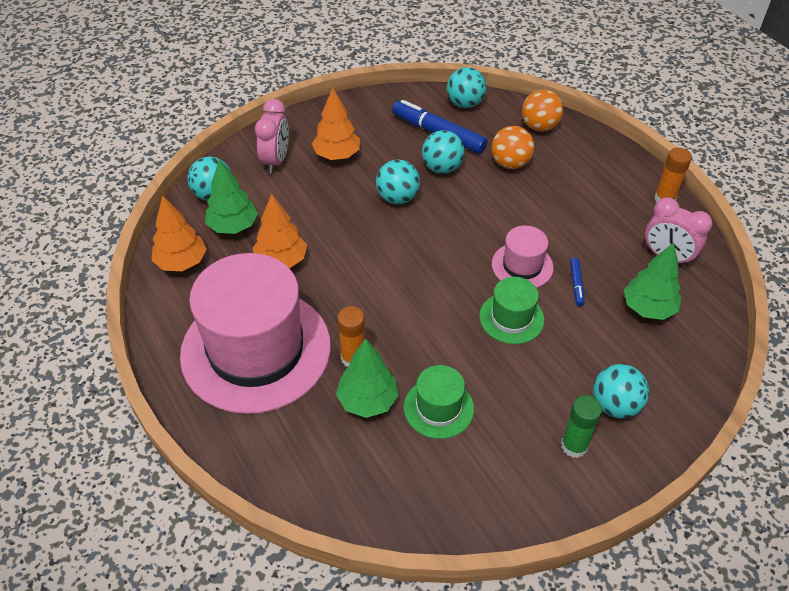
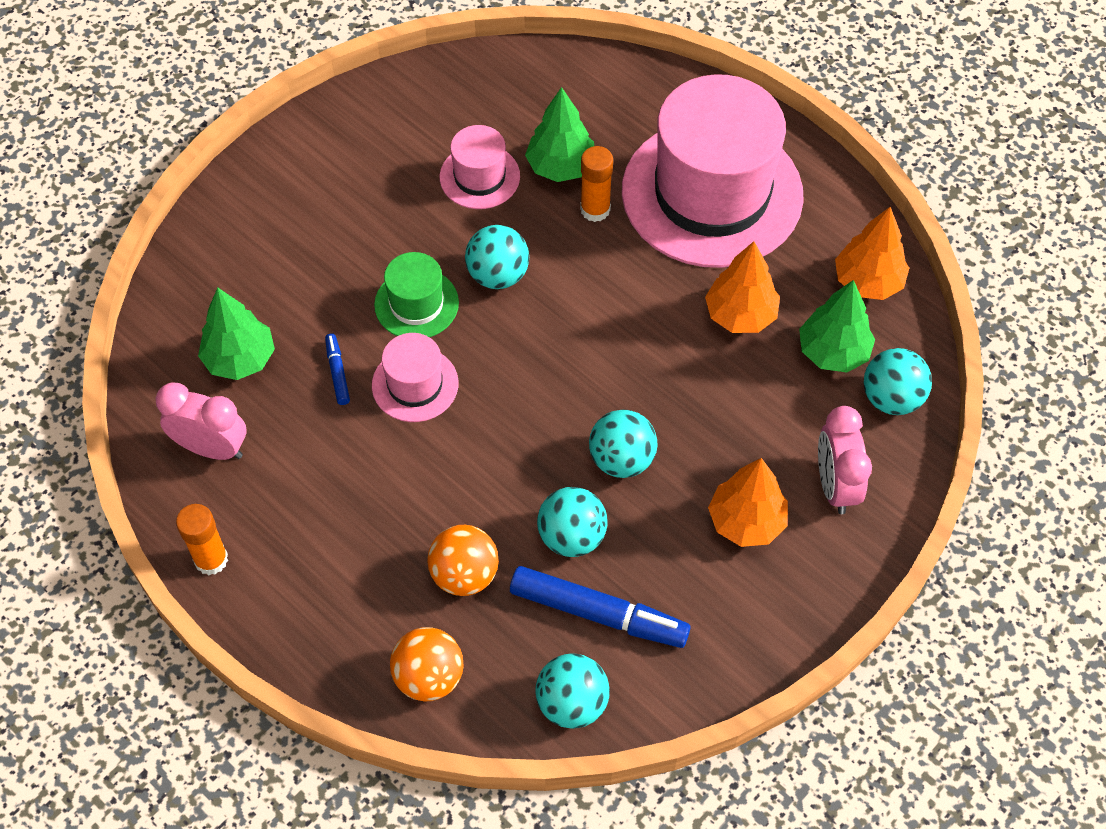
camera: 165 degrees right, 10 degrees up
green hat [404,365,474,439] -> pink hat [440,125,520,209]
green glue stick [561,395,602,458] -> none
turquoise ball [593,364,649,419] -> turquoise ball moved to [465,225,529,289]

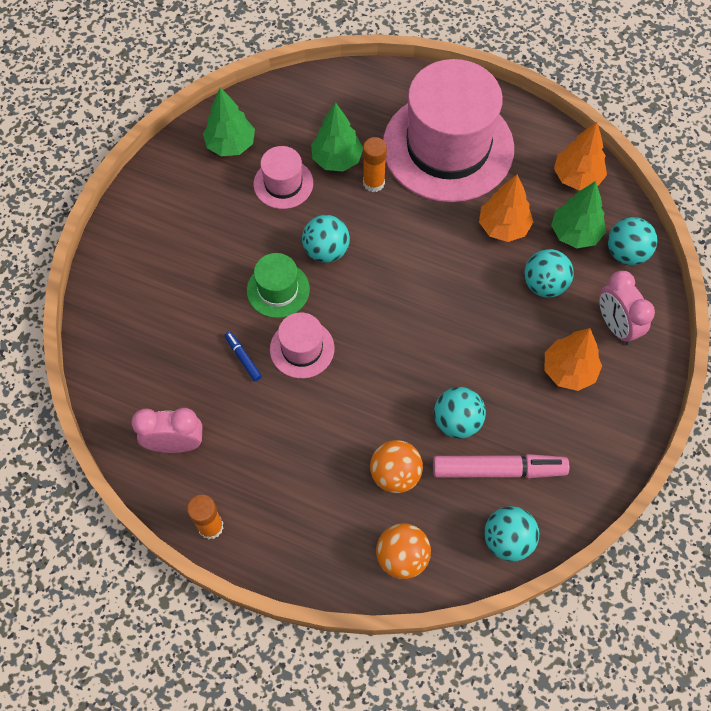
camera: 20 degrees left, 5 degrees up
green tree [198,287,275,380] -> green tree moved to [203,87,255,156]
blue marker [510,566,691,648] -> pink marker [433,454,569,479]
turquoise ball [589,409,657,478] -> turquoise ball moved to [524,249,573,298]

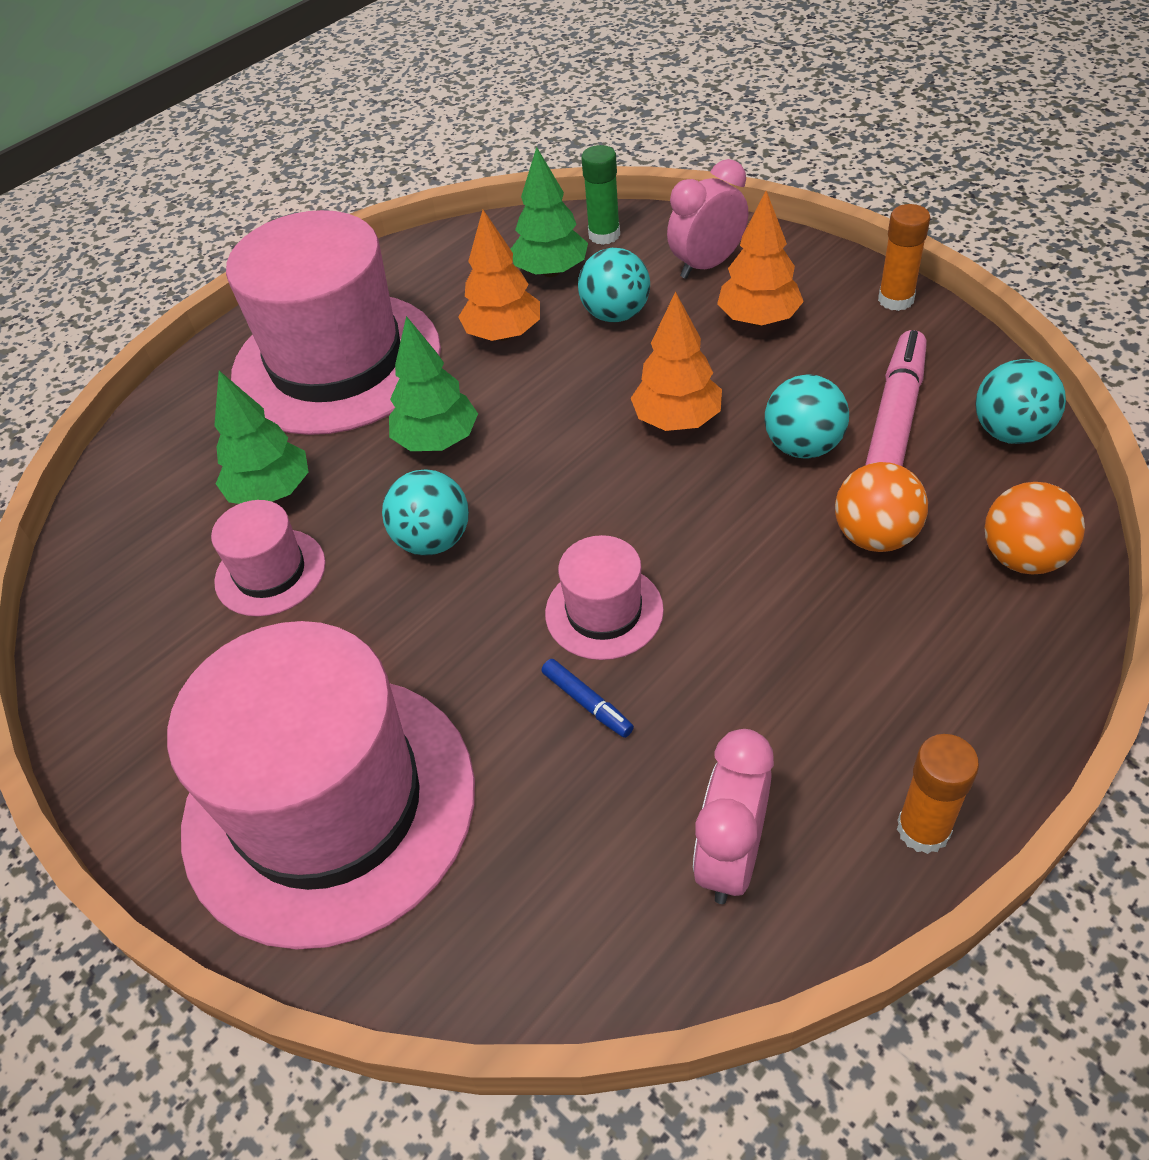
camera: 65 degrees left, 15 degrees down
green tree [203,87,255,156] -> green tree moved to [389,316,478,451]
blue marker [224,331,262,381] -> blue marker turned 120 degrees counterclockwise [542,659,634,738]
green hat [247,253,310,318] -> none
orange glue stick [363,137,387,192] -> orange glue stick moved to [878,204,930,311]
orange tree [554,122,607,190] -> orange tree moved to [631,291,722,431]
pink clock [599,271,655,345] -> pink clock turned 150 degrees clockwise [667,159,748,279]
turquoise ball [608,217,657,265] -> green glue stick [581,145,620,245]
none -> pink hat [167,621,475,950]

